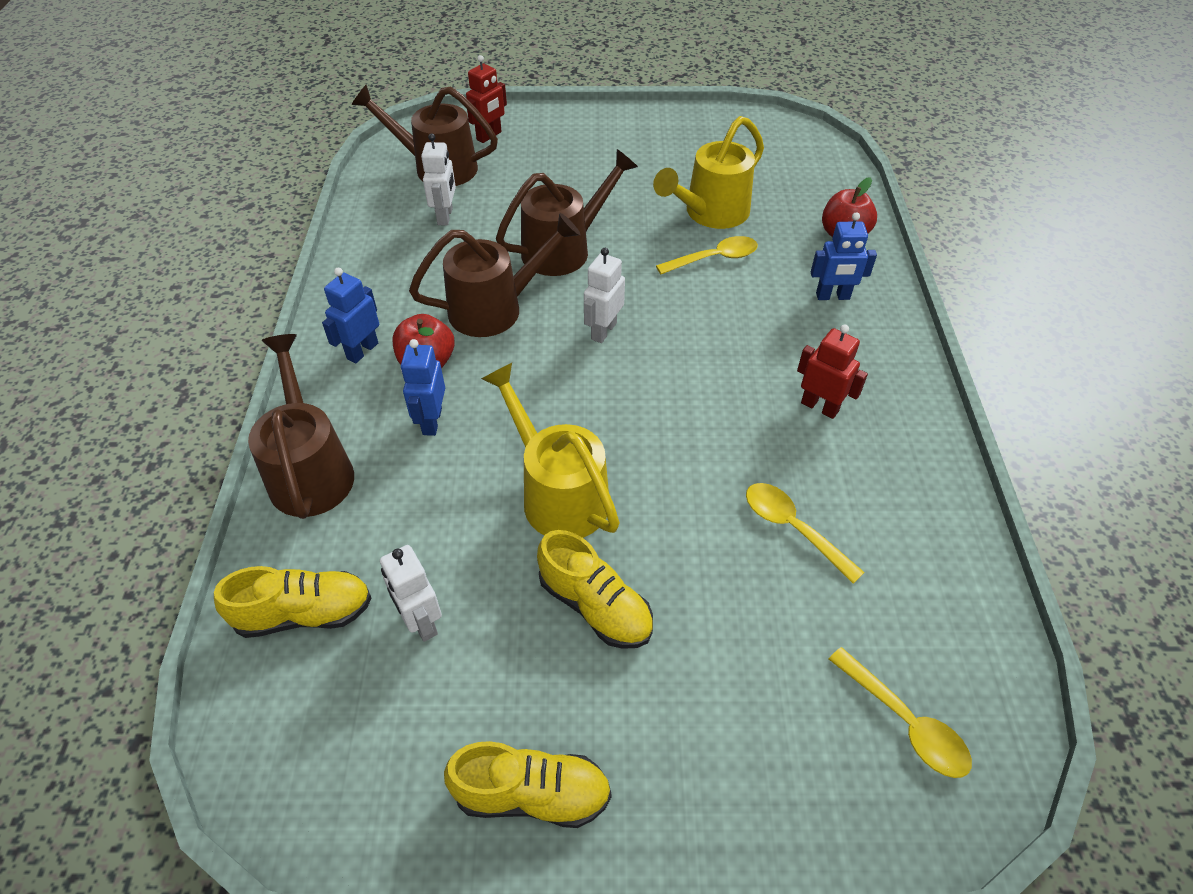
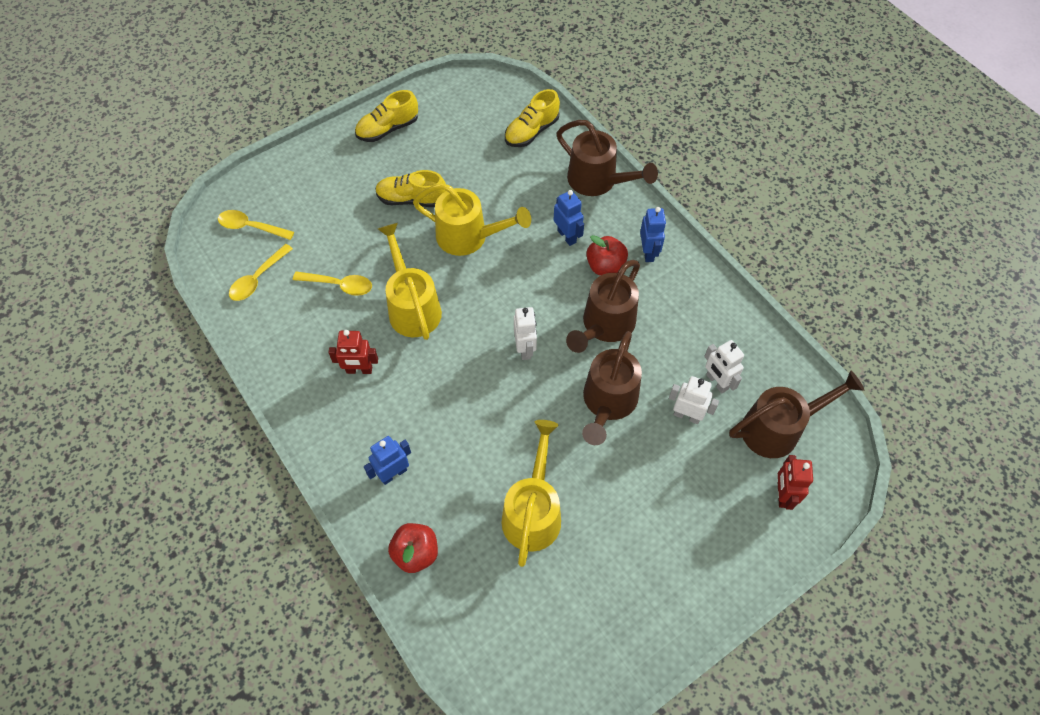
camera: 145 degrees right, 10 degrees up
white robot [380,545,442,642] -> white robot moved to [669,376,719,424]
yellow spoon [656,236,758,274] -> yellow spoon moved to [229,244,293,301]
none -> yellow watering can [378,223,442,340]

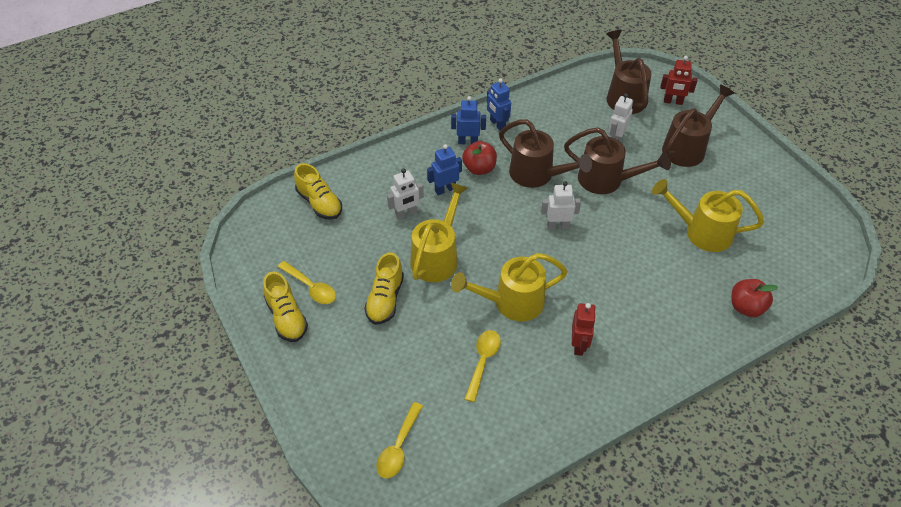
camera: 85 degrees left, 10 degrees down
yellow spoon [229,244,293,301] -> yellow spoon moved to [278,261,336,304]
blue robot [364,436,411,485] -> blue robot moved to [487,78,511,131]
brown watering can [556,120,658,196] -> brown watering can moved to [662,84,735,167]
white robot [704,340,744,393] -> white robot moved to [387,168,424,220]

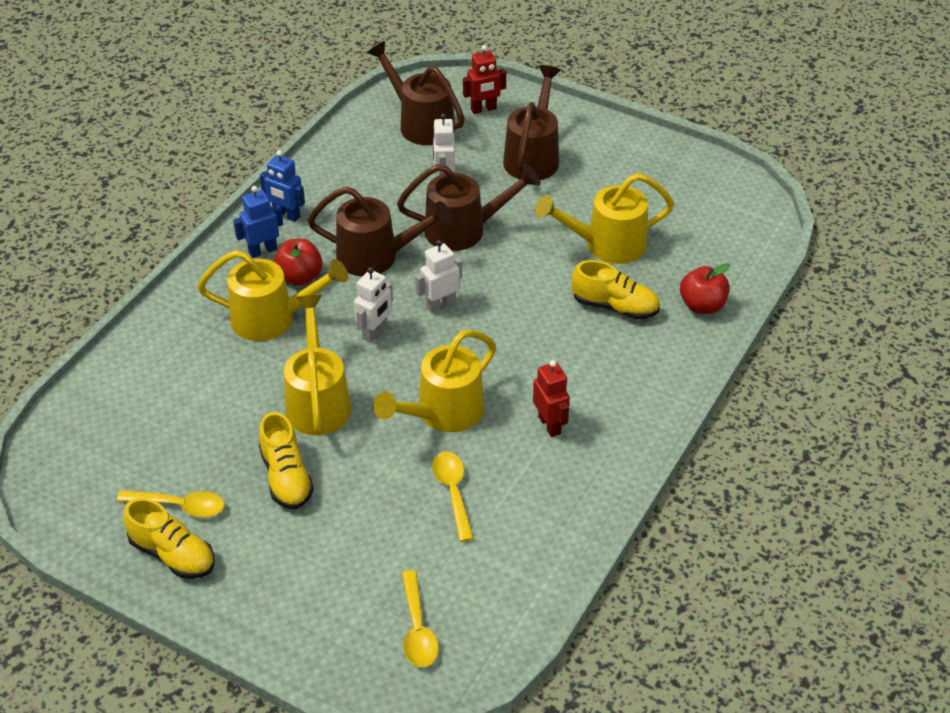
camera: 30 degrees left, 5 degrees down
yellow shoe [294,163,342,220] -> yellow shoe moved to [572,260,660,320]
white robot [387,168,424,220] -> white robot moved to [354,267,393,343]
blue robot [427,144,462,195] -> yellow watering can [197,250,348,341]

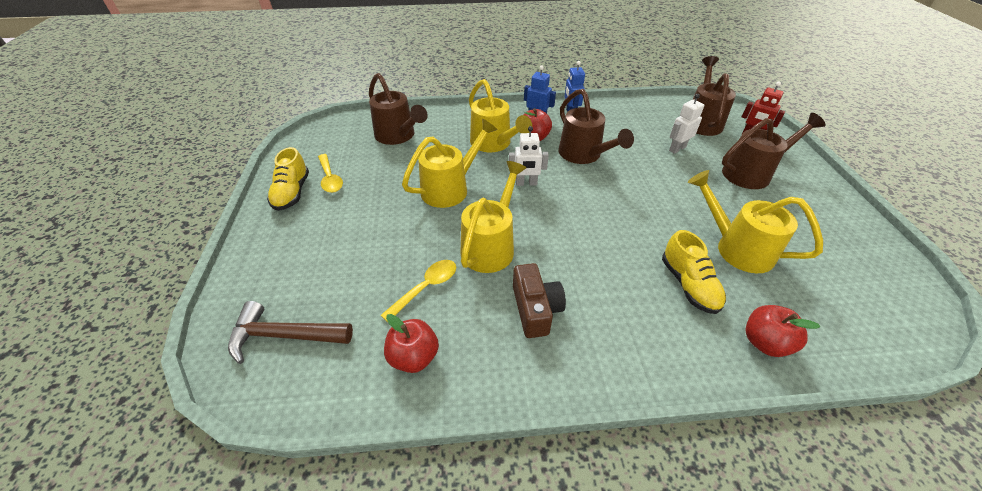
camera: 55 degrees right, 0 degrees up
yellow shoe [259,412,314,509] -> none
yellow watering can [373,329,496,432] -> yellow watering can turned 105 degrees clockwise [461,161,526,273]
brown watering can [397,164,541,251] -> brown watering can moved to [369,73,428,145]
yellow spoon [402,570,439,667] -> brown hammer [228,301,353,364]
white robot [415,240,462,313] -> none
red robot [533,360,570,437] -> brown camera [513,263,566,338]
none -> red apple [384,314,439,373]

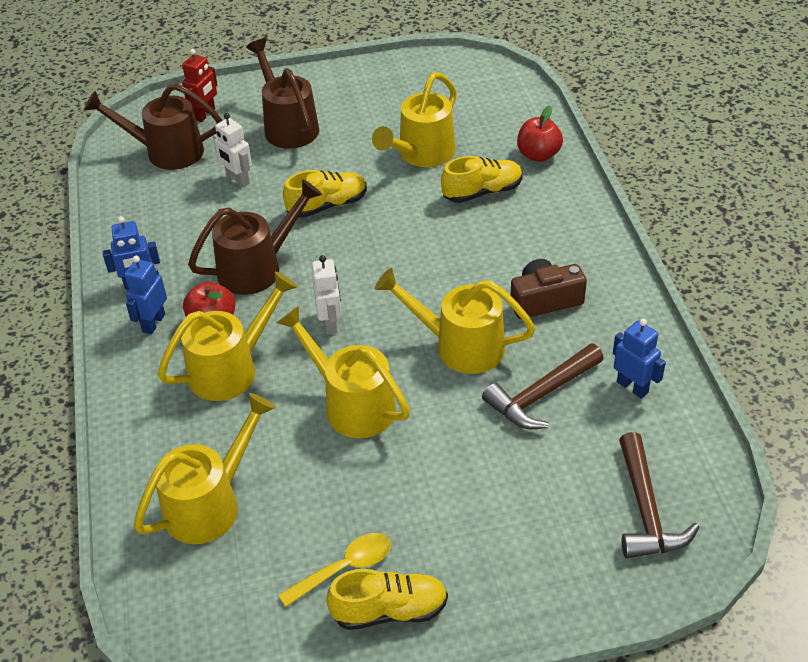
camera: 95 degrees left, 0 degrees up
brown watering can [369,73,428,145] -> yellow watering can [134,393,276,544]
yellow spoon [380,260,456,322] -> brown hammer [482,343,604,429]
red apple [384,314,439,373] -> blue robot [613,319,666,399]
none -> yellow shoe [283,170,367,218]

